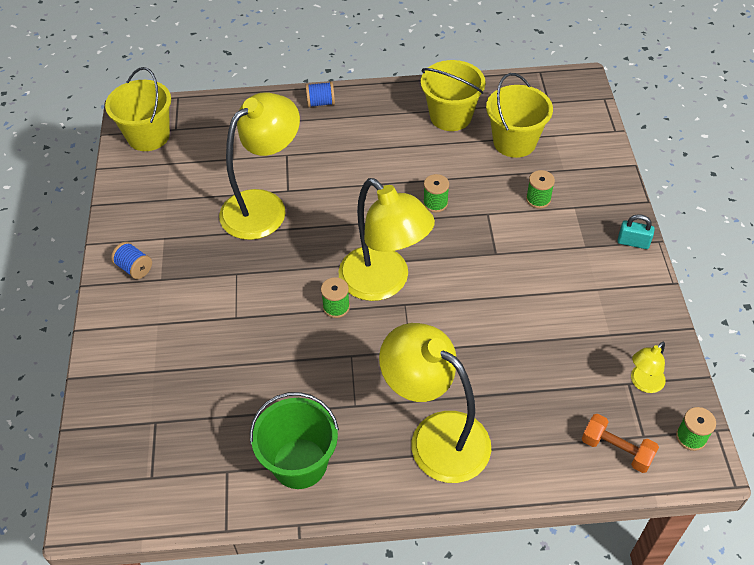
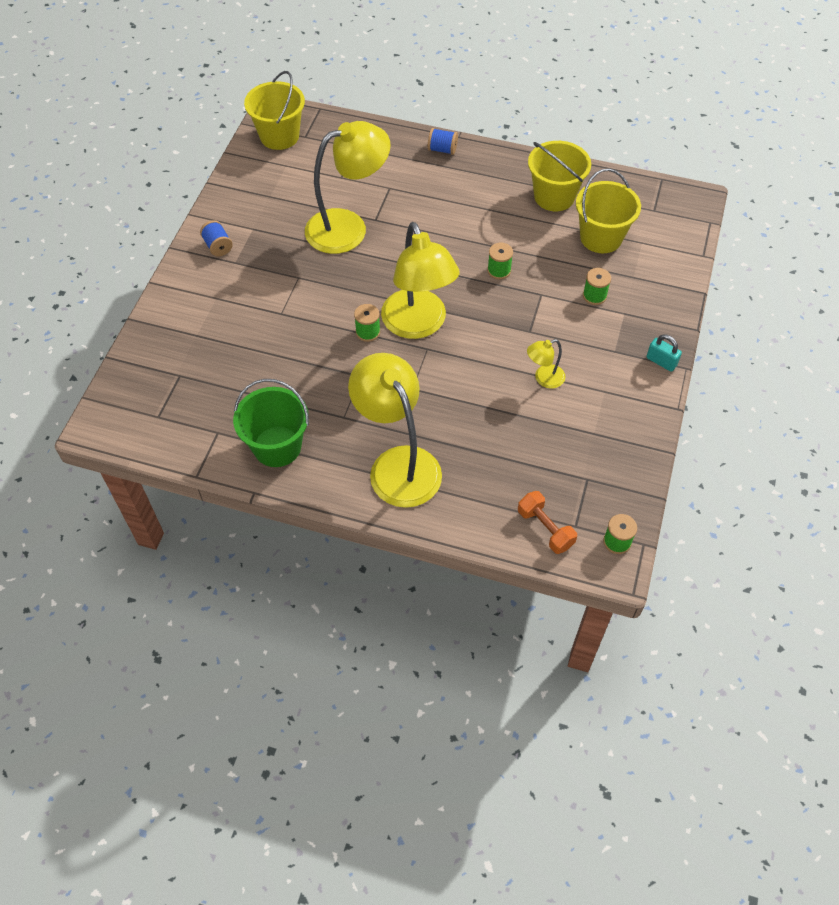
camera: 20 degrees right, 5 degrees up
yellow lamp [631,342,666,393] -> yellow lamp moved to [527,339,565,389]

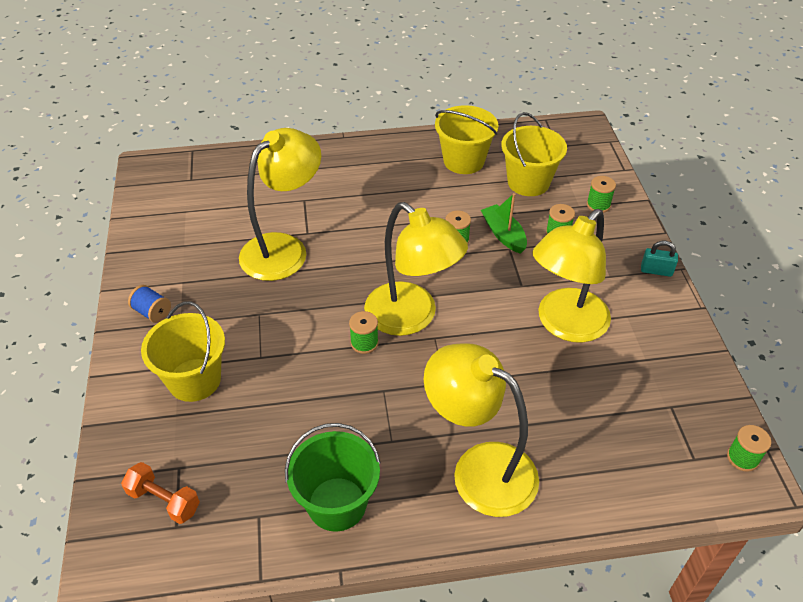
camera: 25 degrees left, 10 degrees down
yellow bucket [244,71,305,150] -> yellow bucket moved to [141,301,225,402]
blue spool [428,128,458,155] -> none
orange dumbbell [518,491,577,554] -> orange dumbbell moved to [121,462,200,524]
yellow lamp [527,339,565,389] -> yellow lamp [532,209,611,343], size x2.24
none -> green boat [481,193,527,254]
none -> green spool [587,176,616,213]

